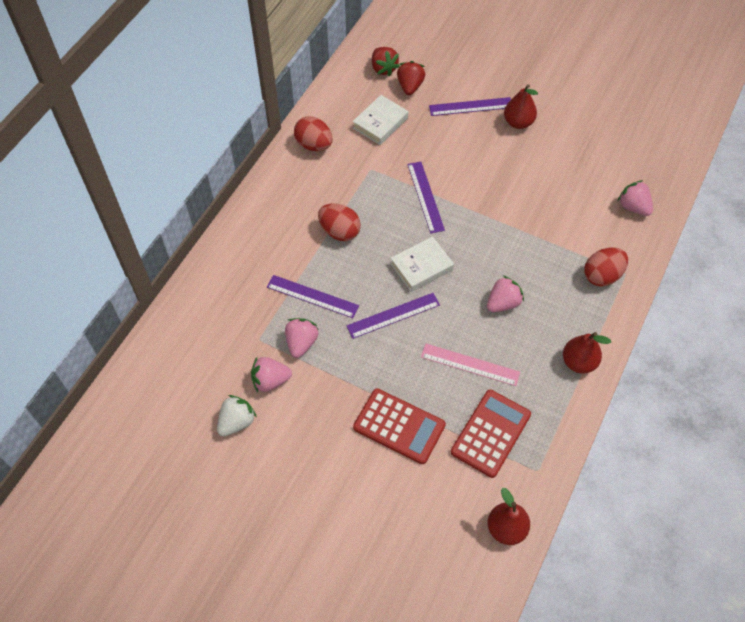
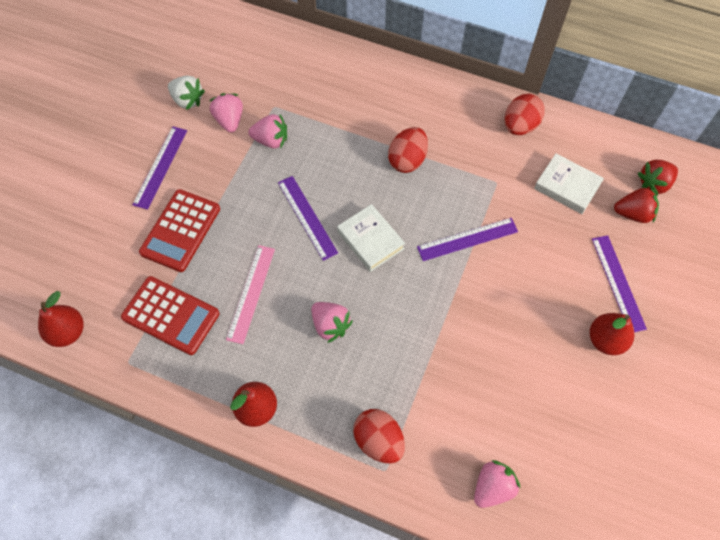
camera: 85 degrees right, 5 degrees up
purple ruler [267,275,359,318] -> purple ruler moved to [132,126,187,210]

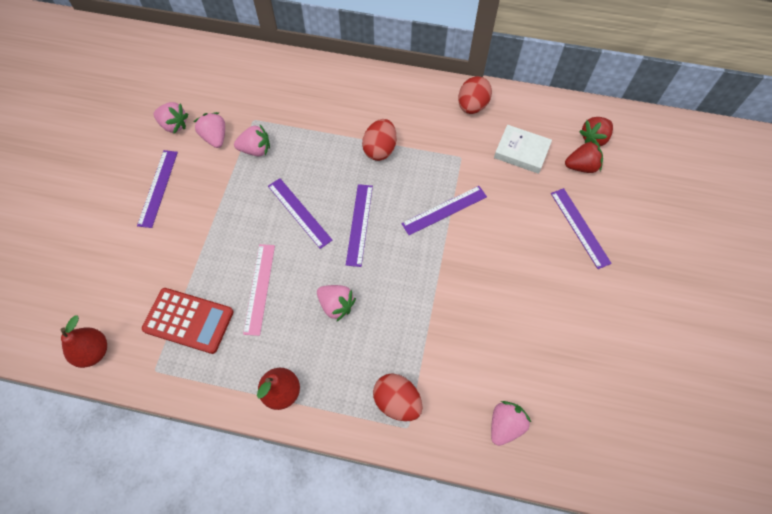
camera: 10 degrees left, 0 degrees up
red calculator [139,189,220,272] -> none
white strawberry [168,76,205,110] -> pink strawberry [154,102,188,133]
white book [337,204,405,272] -> purple ruler [346,184,373,267]
red pear [590,313,634,355] -> none

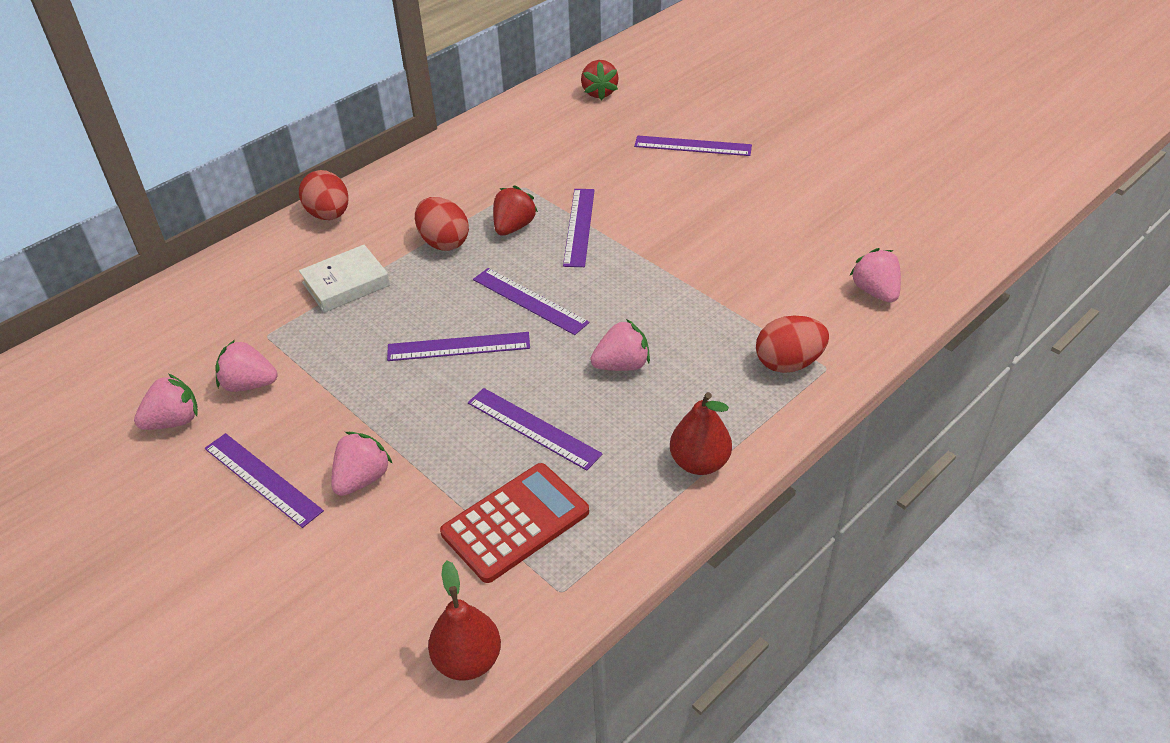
camera: 55 degrees left, 20 degrees down
pink strawberry [234,125,270,156] -> pink strawberry moved to [331,432,393,496]
pink ruler [243,244,275,336] -> purple ruler [468,388,603,471]
red egg [458,76,492,114] -> red egg moved to [299,170,349,220]
white book [494,125,552,174] -> white book moved to [299,245,390,313]
red strawberry [565,141,603,173] -> red strawberry moved to [493,185,538,236]

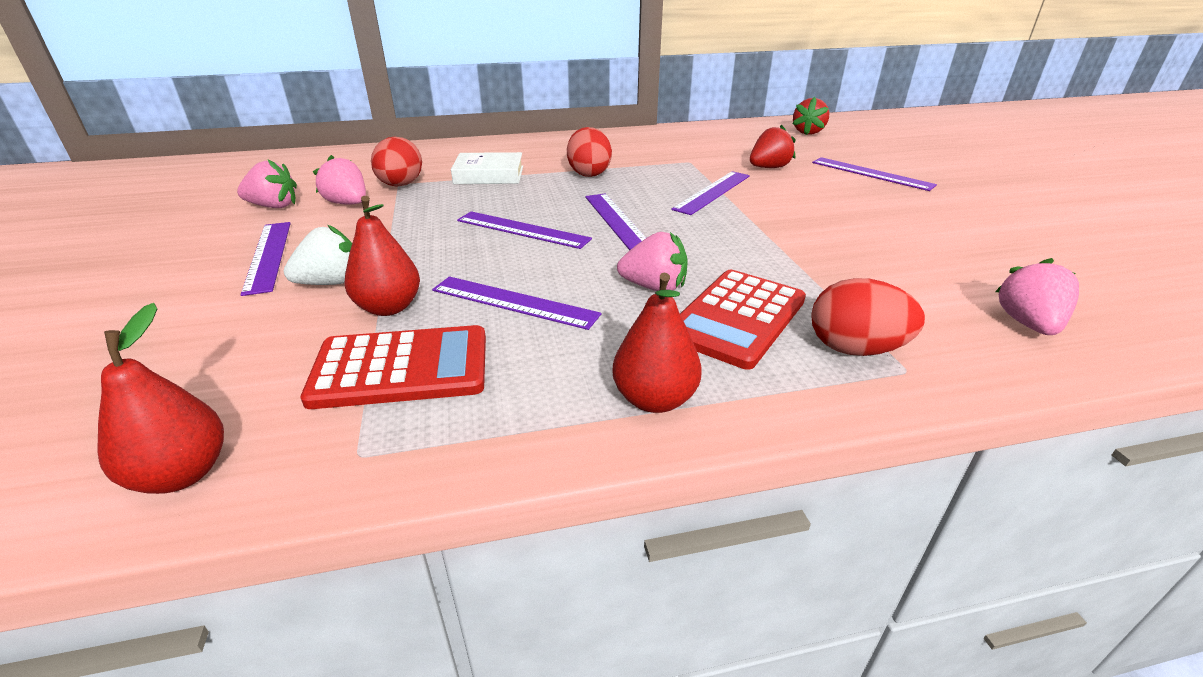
camera: 30 degrees right, 10 degrees down
red egg [299,170,349,220] -> red egg moved to [371,137,422,187]
pink strawberry [331,432,393,496] -> white strawberry [284,225,352,285]
purple ruler [468,388,603,471] -> purple ruler turned 45 degrees counterclockwise [432,276,601,330]
red strawberry [493,185,538,236] -> red strawberry moved to [750,125,796,168]
none -> red pear [344,196,420,316]
none -> red calculator [680,270,806,370]

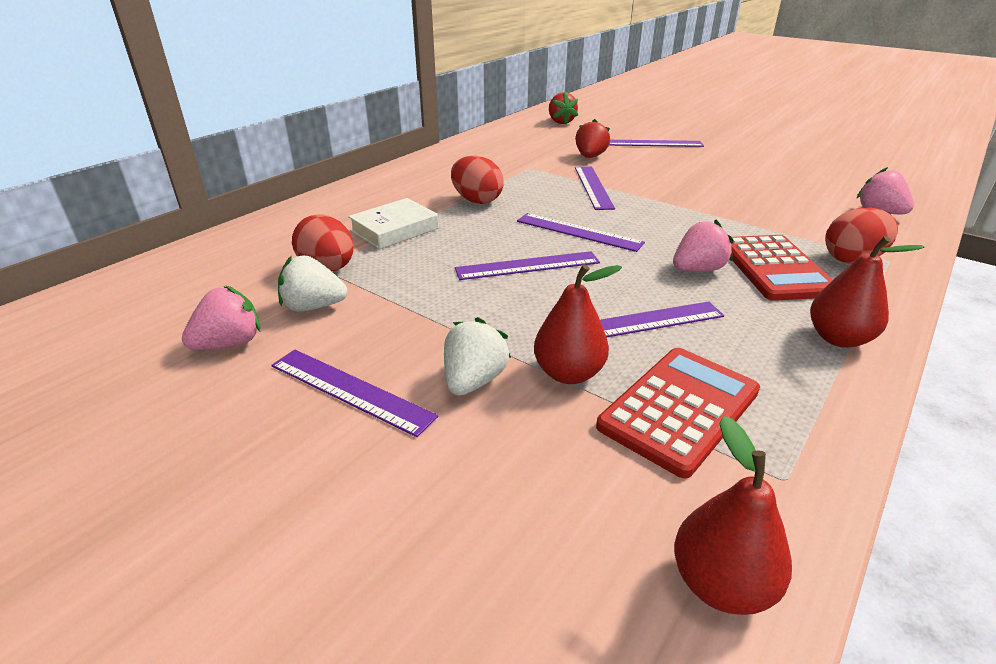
camera: 40 degrees left, 0 degrees up
pink strawberry [313,155,366,205] -> white strawberry [278,255,347,312]

